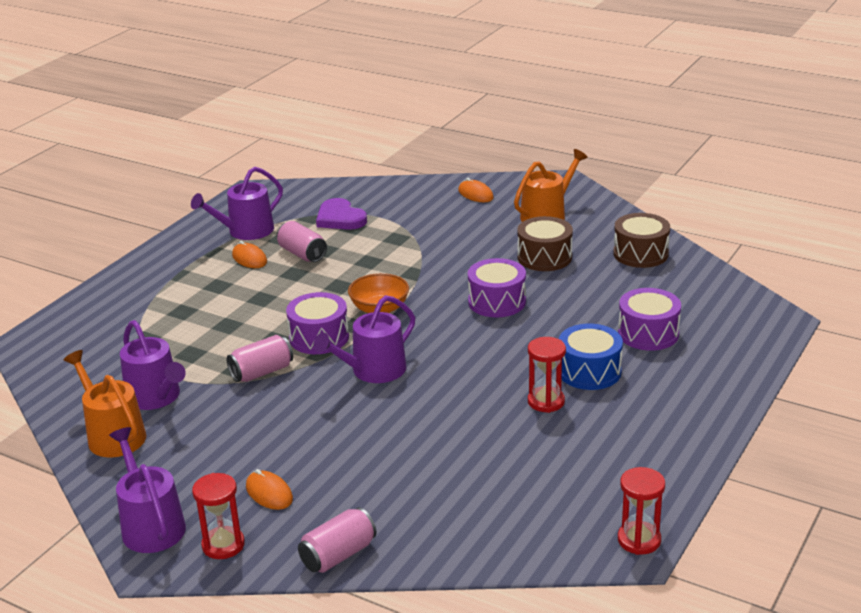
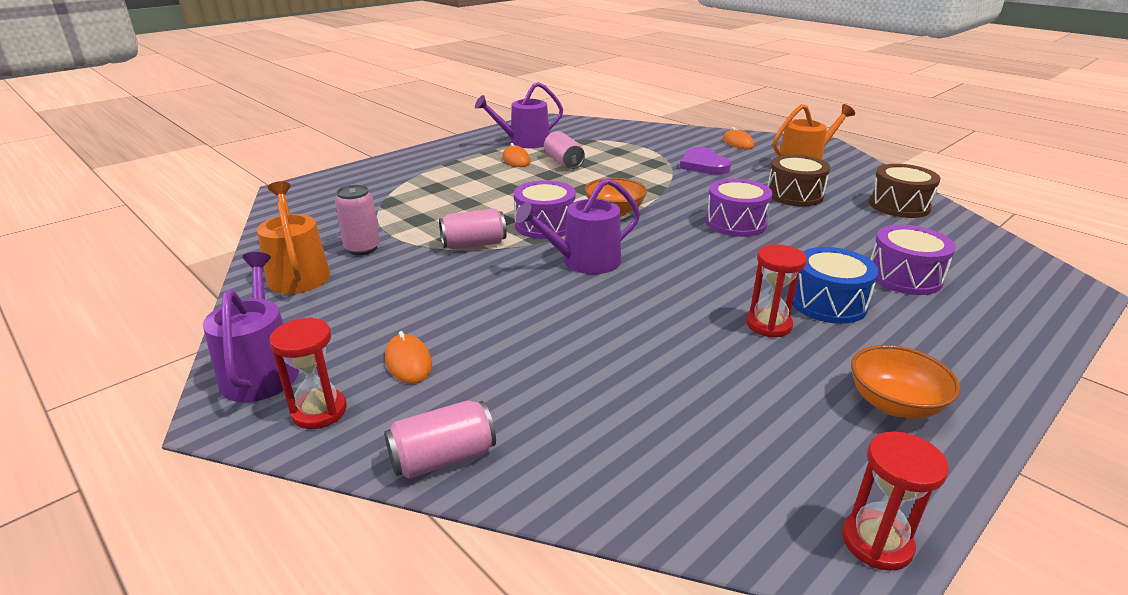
camera: 15 degrees right, 0 degrees up
purple watering can [120,320,186,410] -> pink can [335,185,380,255]
purple heart [316,198,367,230] -> purple heart moved to [680,147,731,175]
none -> orange bowl [851,345,960,418]

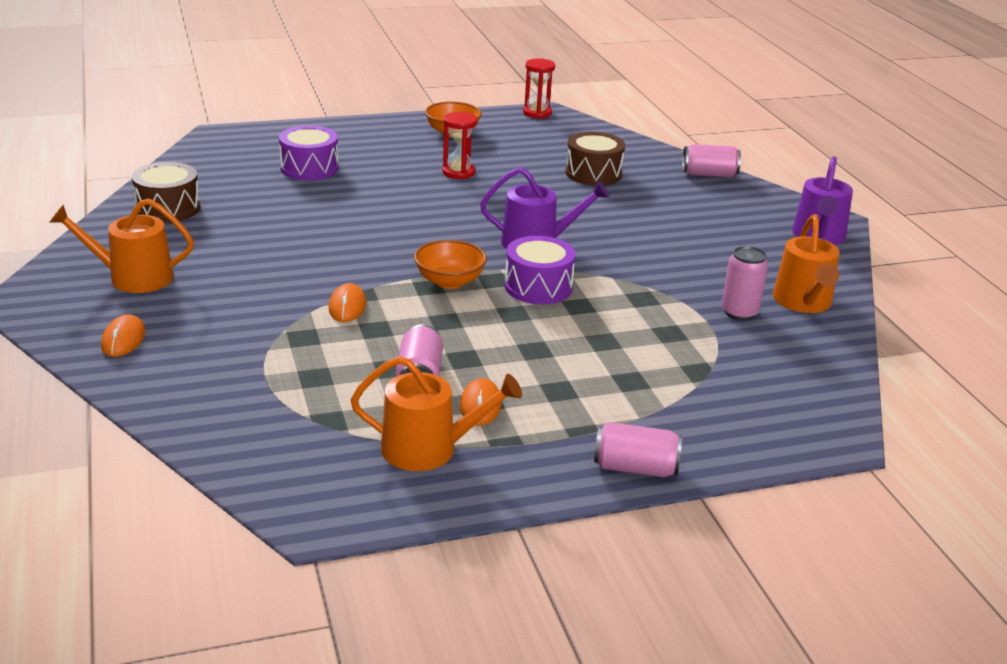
camera: 155 degrees left, 0 degrees up
red hourglass [270,317,347,429] -> none
orange mouse [385,331,432,384] -> orange mouse moved to [328,283,366,322]
pink can [439,208,507,250] -> pink can moved to [594,422,682,477]
purple watering can [475,82,563,148] -> orange watering can [351,356,522,471]
purple heart [680,147,731,175] -> none
purple drum [705,179,773,237] -> none
brown drum [768,154,830,206] -> brown drum moved to [565,132,625,186]
blue drum [792,247,879,324] -> none

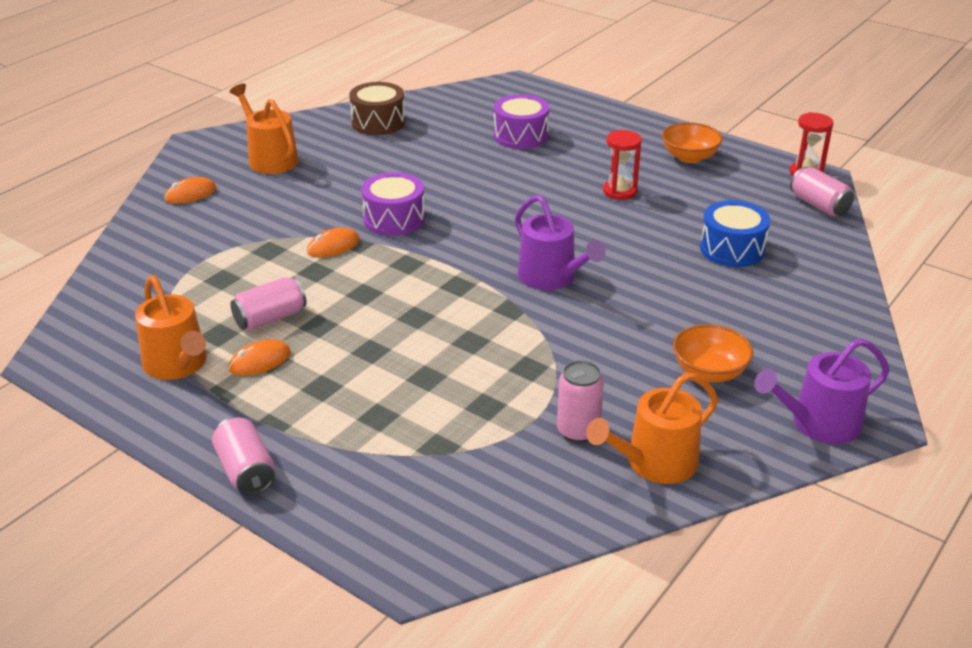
camera: 55 degrees right, 5 degrees up
orange bowl [414,240,487,289] -> orange bowl moved to [673,324,753,382]
purple drum [505,236,576,304] -> purple drum moved to [361,172,425,236]
brown drum [565,132,625,186] -> blue drum [700,200,770,267]
pink can [682,144,741,177] -> pink can moved to [790,167,854,216]

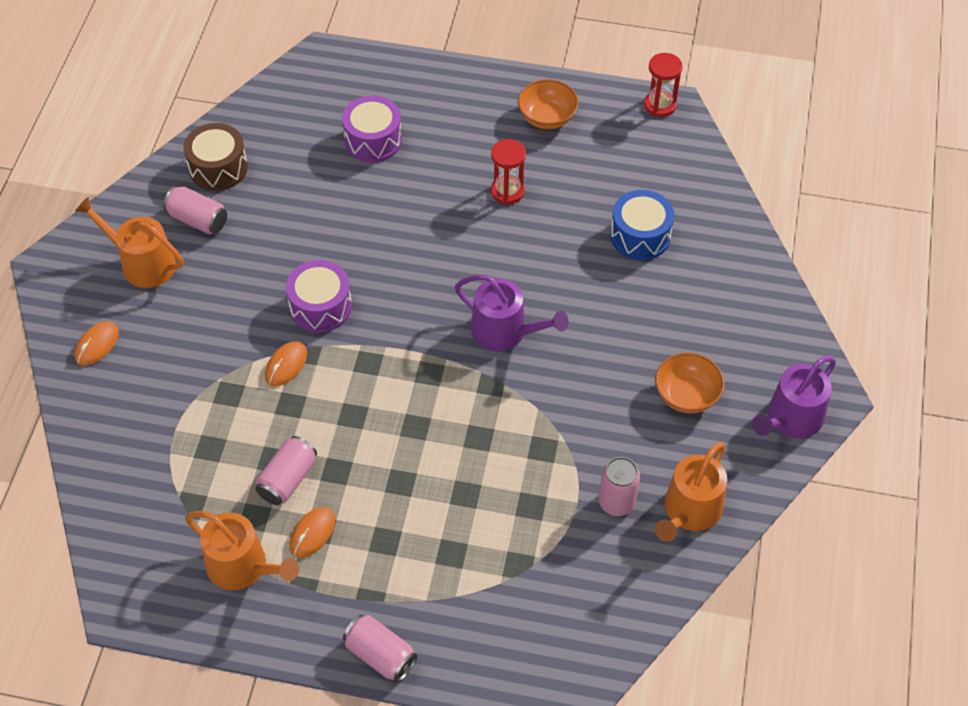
camera: 25 degrees left, 20 degrees up
pink can [790,167,854,216] -> pink can moved to [163,186,227,234]

